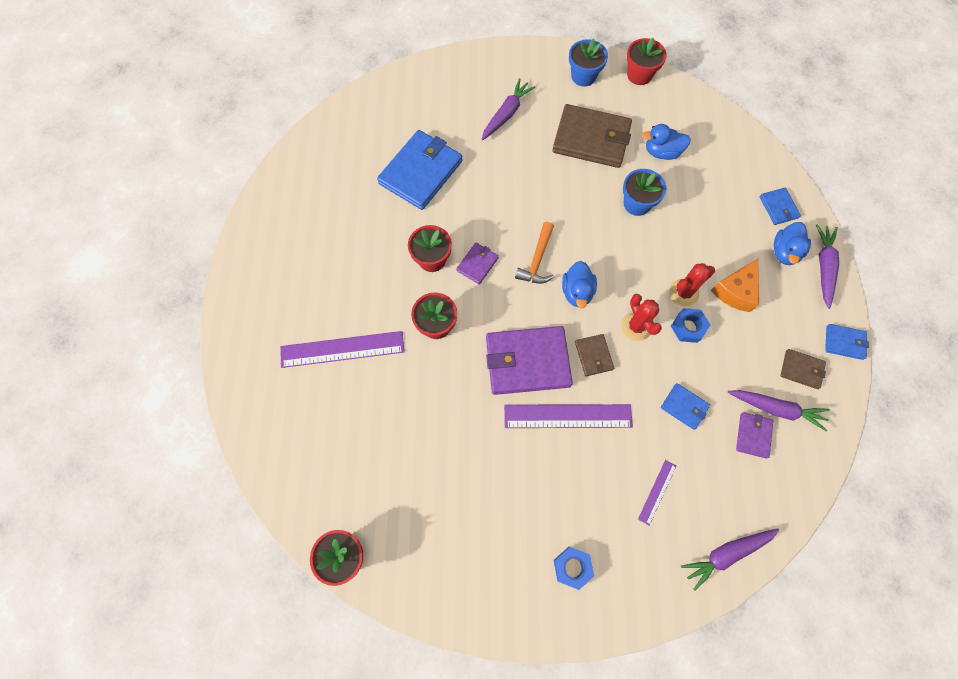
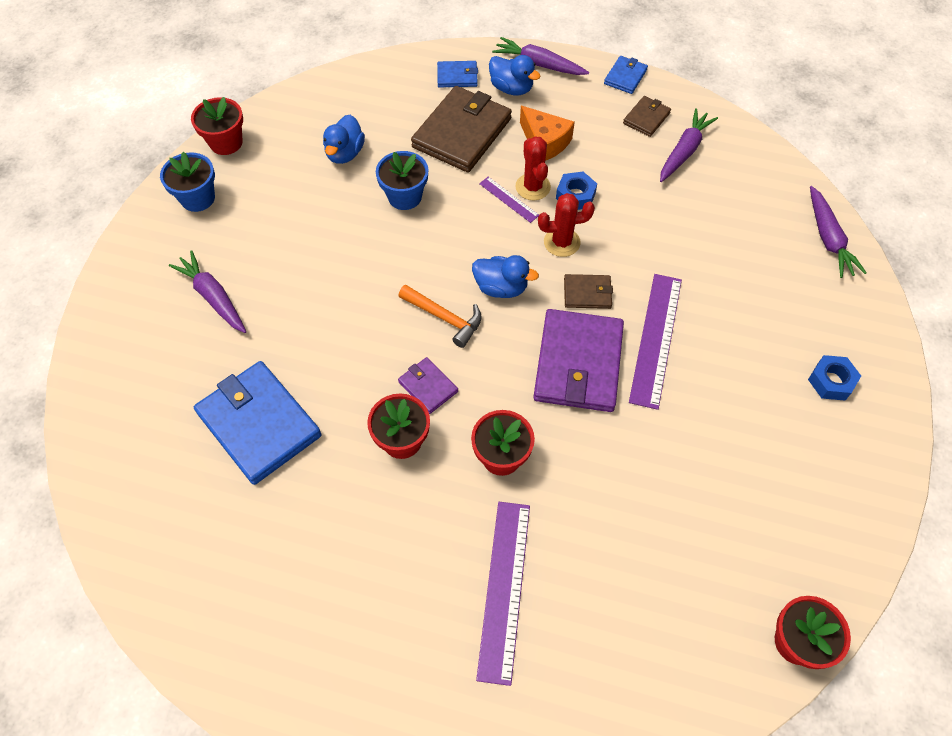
camera: 75 degrees left, 10 degrees down
brown wallet [552,104,632,168] -> brown wallet moved to [411,86,512,172]
purple ruler [638,460,676,526] -> purple ruler moved to [479,177,539,223]
blue wallet [661,383,710,430] -> none
purple wallet [736,412,773,459] -> none

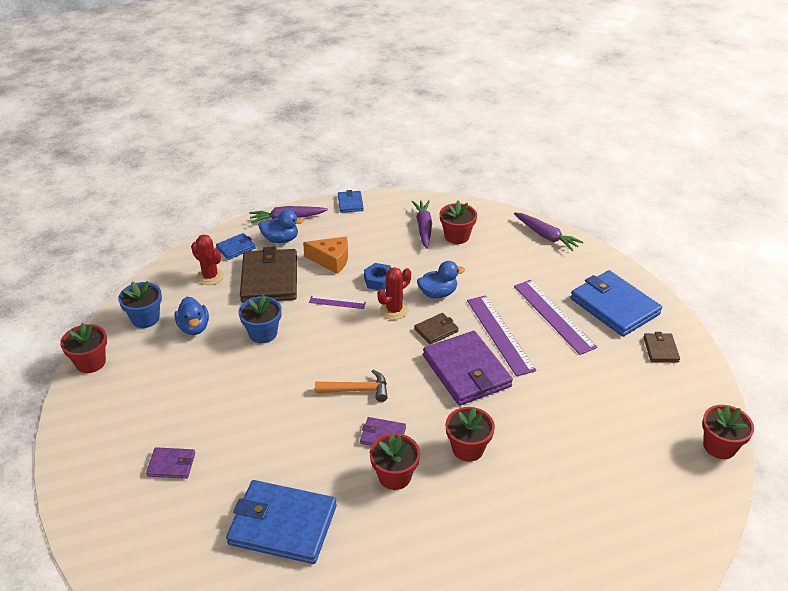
camera: 35 degrees left, 20 degrees down
blue flower pot [160,152,215,212] -> blue flower pot moved to [118,281,162,328]
purple carrot [169,250,246,333] -> purple wallet [146,447,195,479]
blue duck [472,255,539,298] -> blue duck moved to [417,261,465,299]
purple ruler [476,502,530,686] -> purple ruler moved to [514,280,597,355]
red cactus [515,136,551,200] -> red cactus moved to [191,235,224,285]
brown wallet [623,96,671,137] -> brown wallet moved to [643,332,680,362]
blue nut [808,355,861,401] -> blue wallet [570,270,662,337]
none -> red flower pot [440,201,477,244]

